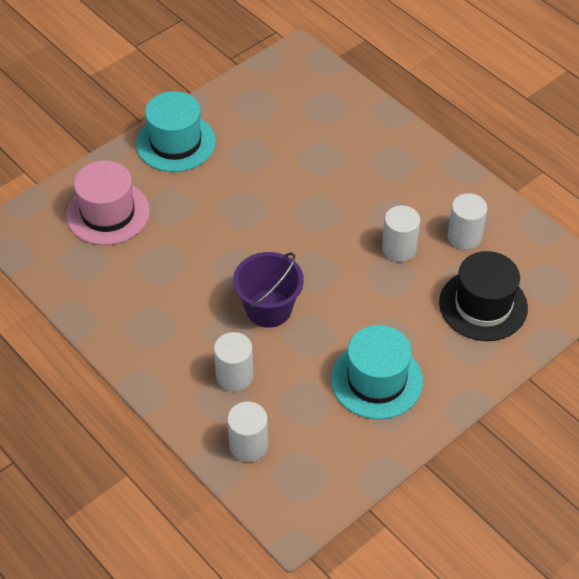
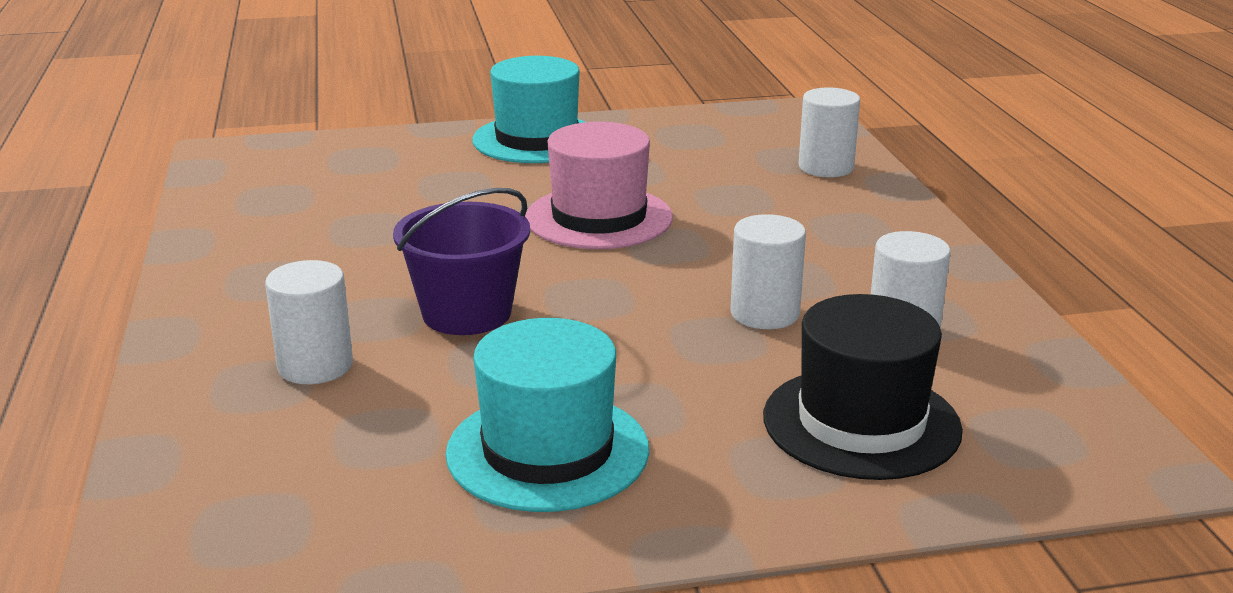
camera: 30 degrees right, 25 degrees down
pink hat [66,160,150,245] -> pink hat moved to [525,122,673,249]
white cylinder [227,401,268,462] -> white cylinder moved to [799,87,860,177]

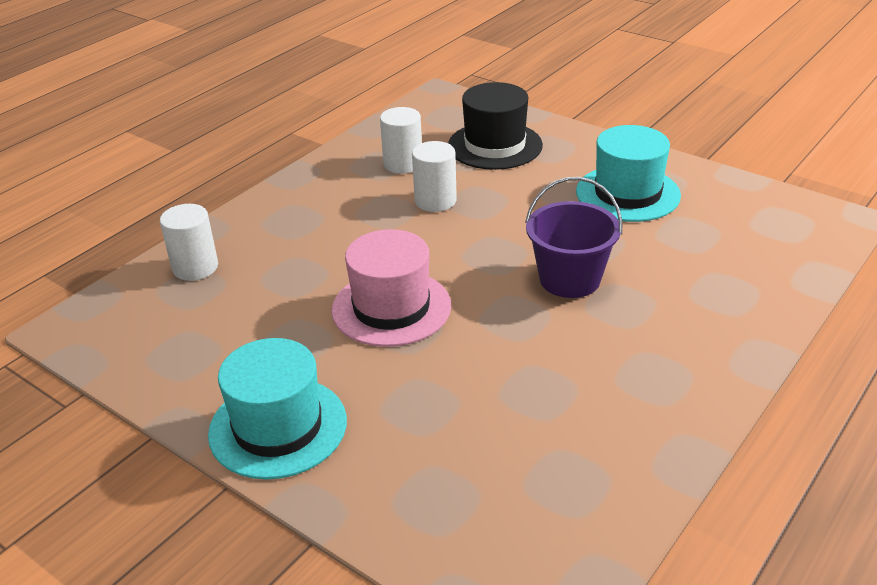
camera: 130 degrees left, 10 degrees up
white cylinder [265,260,353,384] -> none

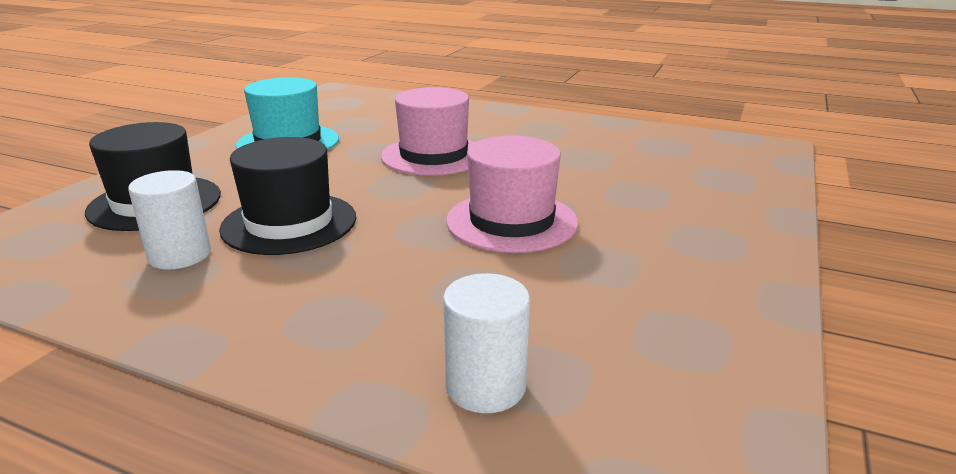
camera: 105 degrees left, 10 degrees down
turquoise hat [208,338,347,479] -> none
white cylinder [412,141,457,212] -> black hat [219,137,356,255]
purple bucket [525,177,622,298] -> pink hat [381,87,475,176]

